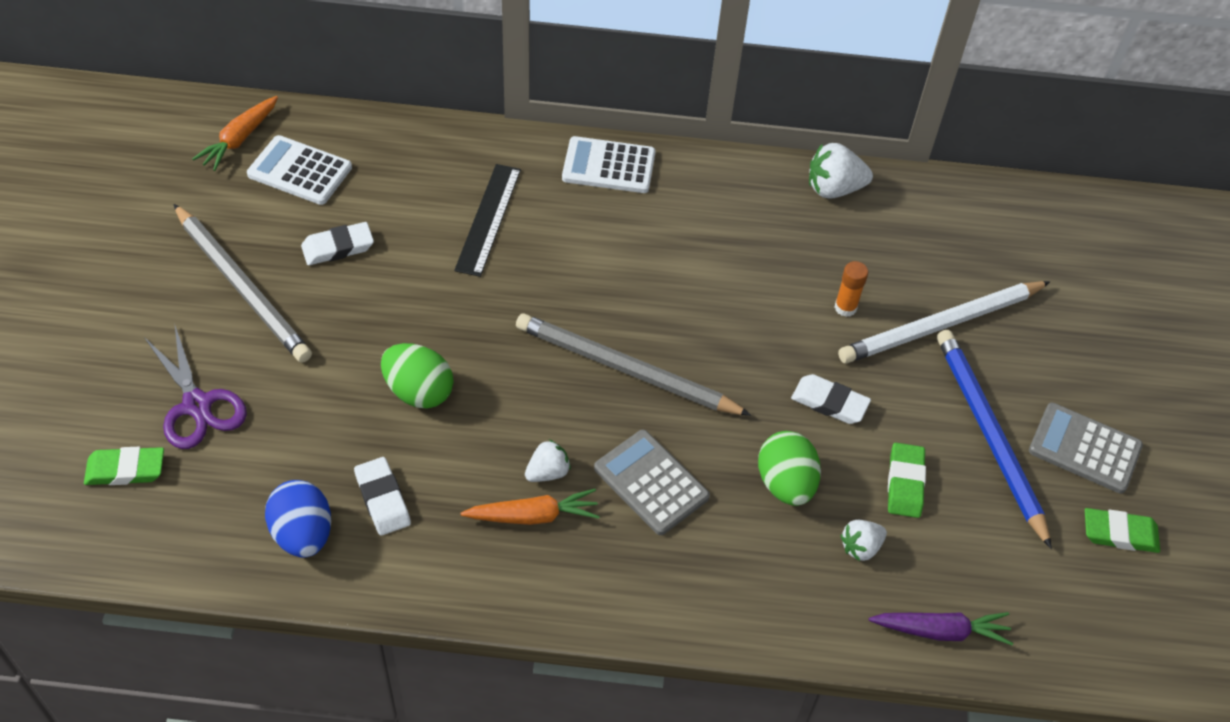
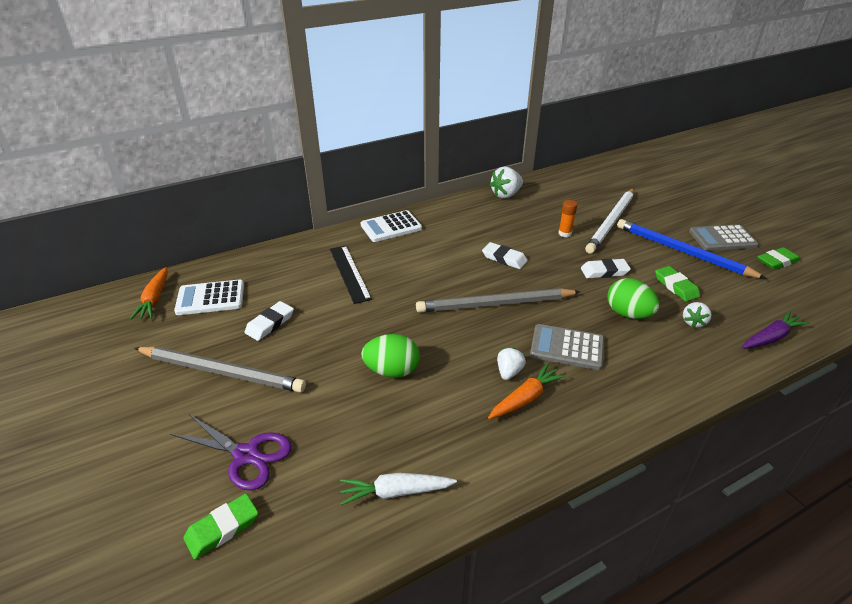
camera: 30 degrees left, 15 degrees down
blue egg [265,480,331,558] -> white carrot [340,473,457,506]
white eraser [354,457,411,536] -> white eraser moved to [482,242,528,269]

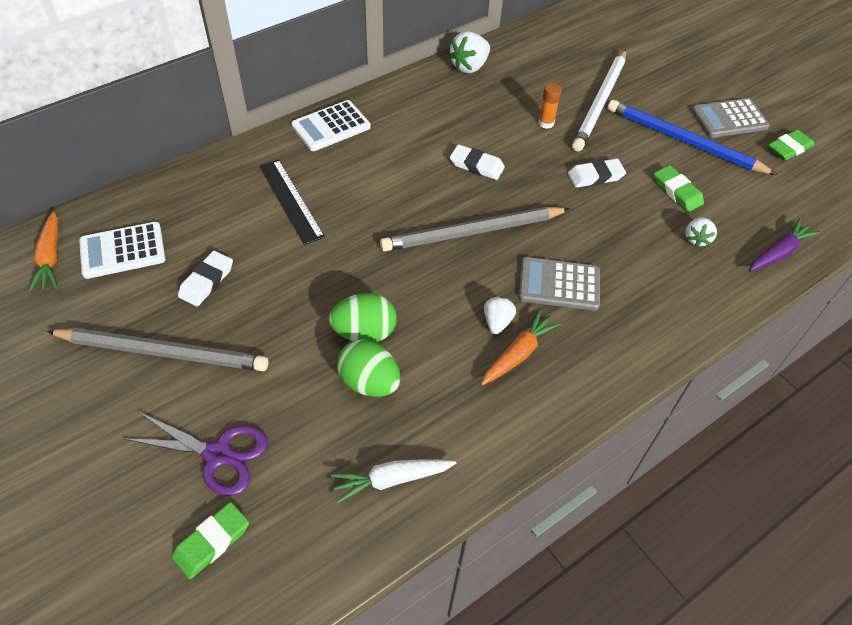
camera: 10 degrees left, 15 degrees up
green egg [607,278,659,319] -> green egg moved to [337,339,401,397]

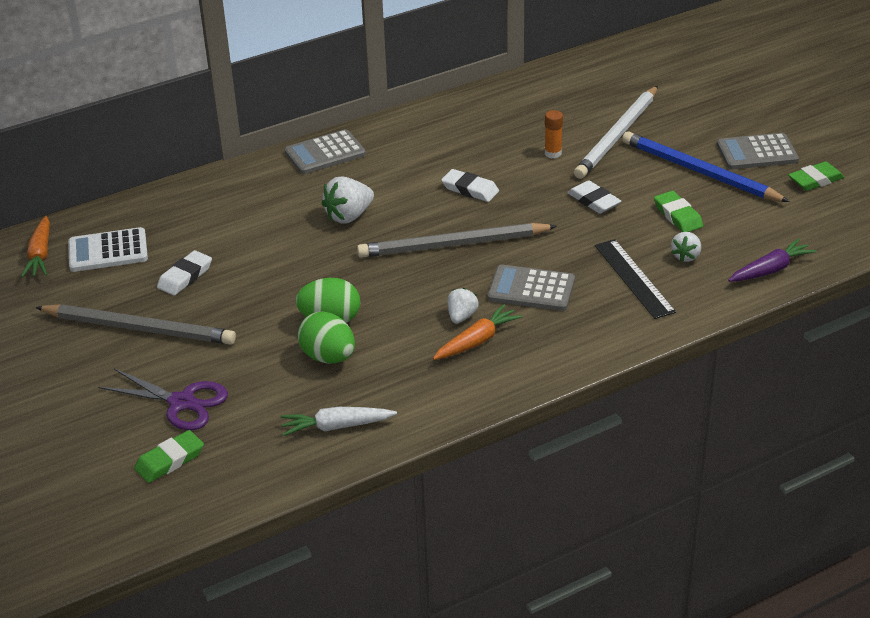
camera: 10 degrees right, 15 degrees down
black ruler [259,159,325,245] -> black ruler moved to [595,239,676,319]
white calculator [291,100,371,151] -> grey calculator [284,129,366,174]
white strawberry [448,31,490,73] -> white strawberry moved to [321,177,374,224]
white eraser [568,159,626,188] -> white eraser turned 60 degrees clockwise [567,180,621,214]

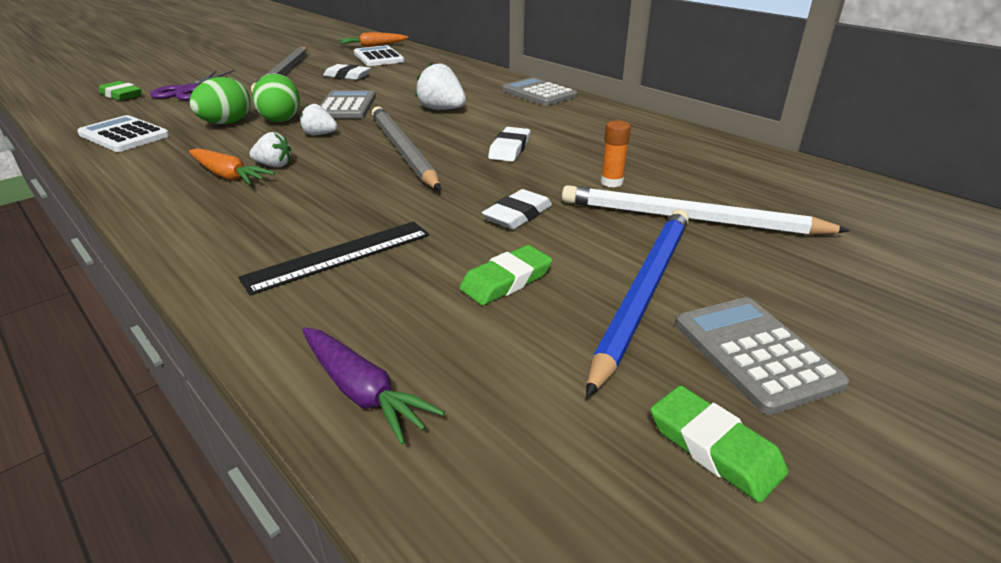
camera: 75 degrees right, 5 degrees down
white carrot [281,407,397,436] -> white calculator [77,115,170,152]
grey calculator [488,265,575,311] -> grey calculator moved to [320,90,376,118]
white strawberry [671,232,701,262] -> white strawberry moved to [300,104,338,135]

